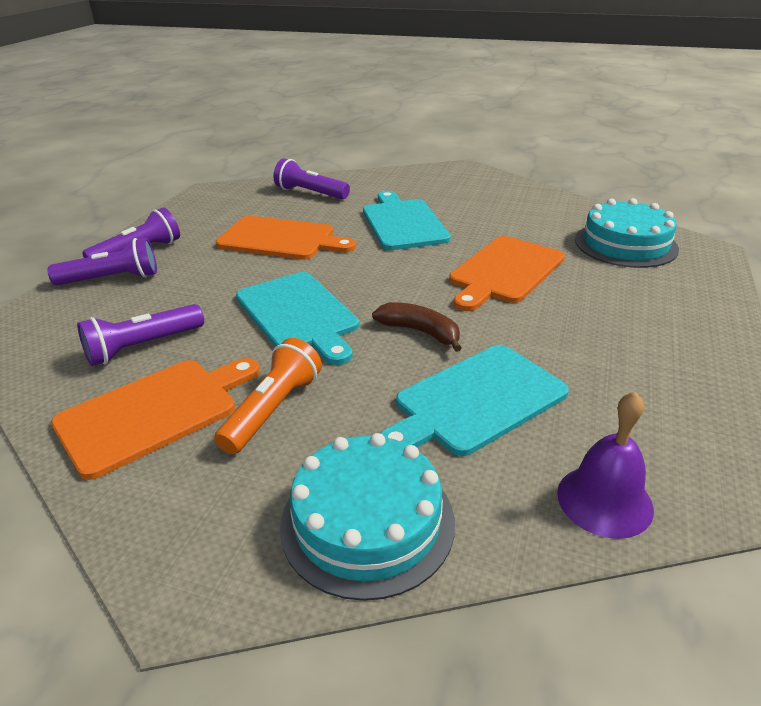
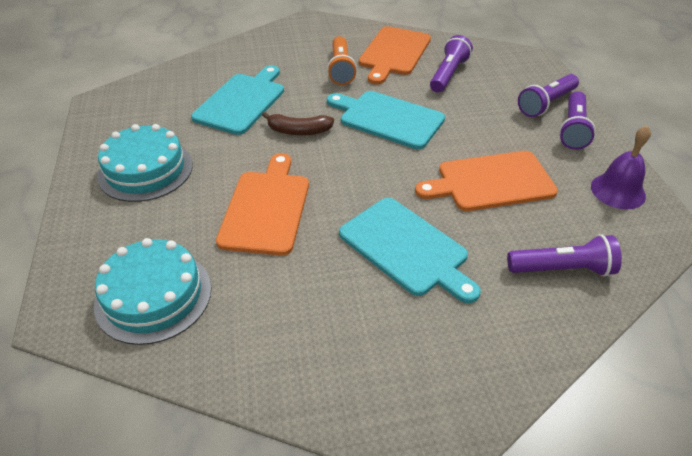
camera: 150 degrees right, 10 degrees up
turquoise cake [280,433,455,601] -> turquoise cake moved to [97,124,193,202]
purple bell [557,391,654,539] -> purple bell moved to [591,125,651,209]

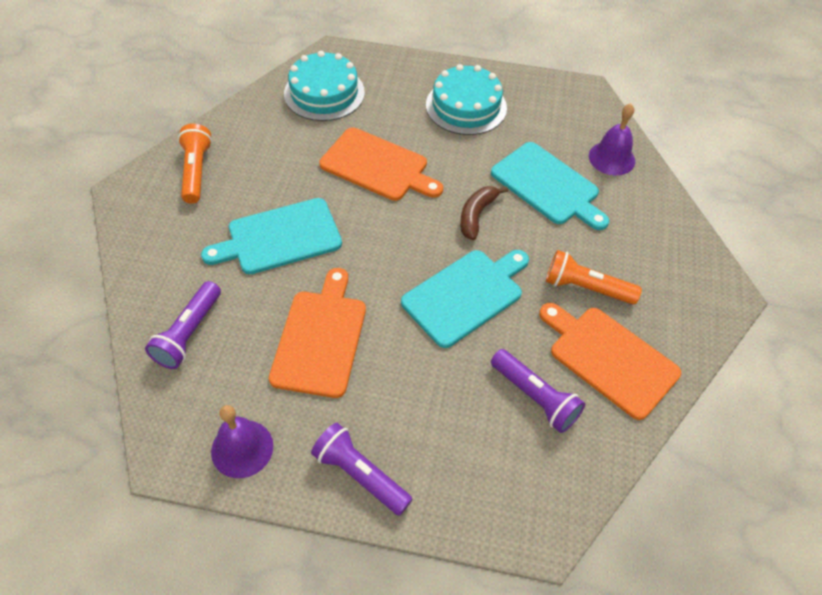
camera: 110 degrees right, 10 degrees up
purple flashlight [518,74,579,117] -> none
none -> orange flashlight [178,124,212,204]
none -> purple bell [589,103,635,176]

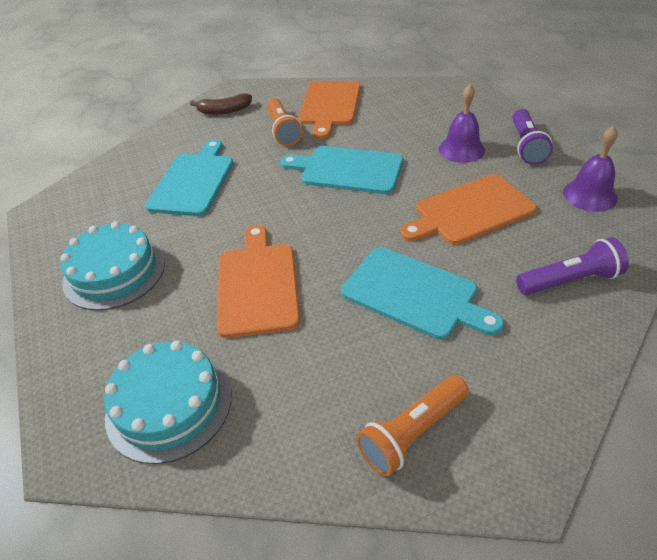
camera: 120 degrees left, 10 degrees down
brown banana [460,186,508,240] -> brown banana moved to [190,94,252,115]
purple flashlight [491,349,585,433] -> none
purple bell [589,103,635,176] -> purple bell moved to [439,84,485,163]

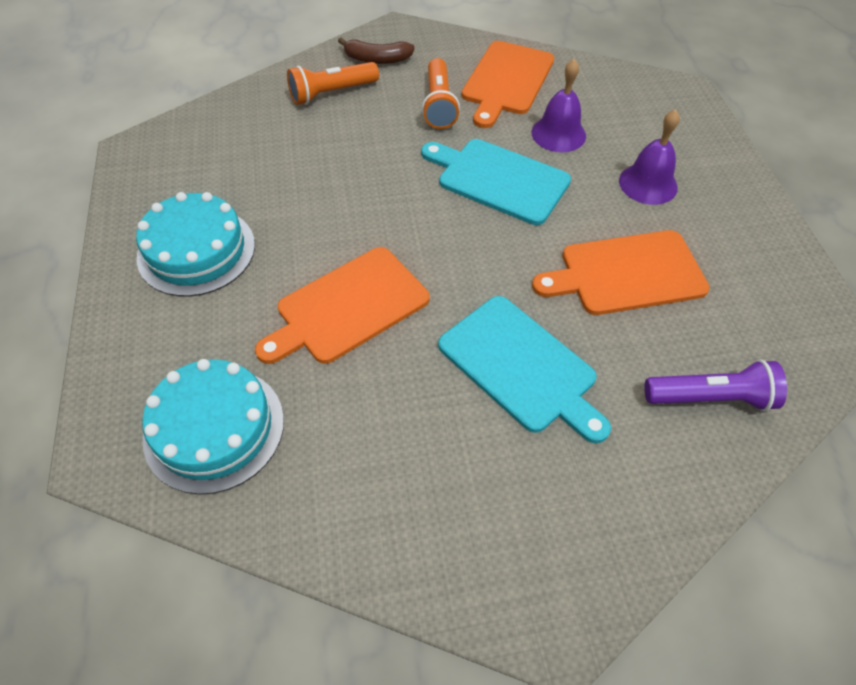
camera: 10 degrees right, 10 degrees up
turquoise cutting board [145,139,234,216] -> none
orange cutting board [217,225,300,338] -> orange cutting board turned 135 degrees counterclockwise [255,247,430,364]
orange flashlight [356,375,469,476] -> orange flashlight moved to [287,62,379,105]
purple flashlight [513,109,553,165] -> none
purple bell [563,126,618,212] -> purple bell moved to [532,59,586,152]

